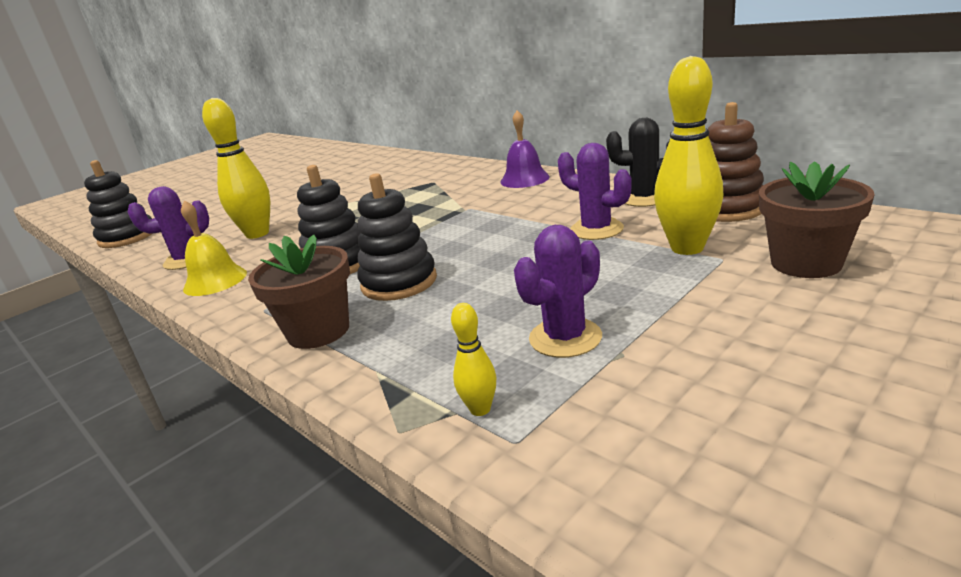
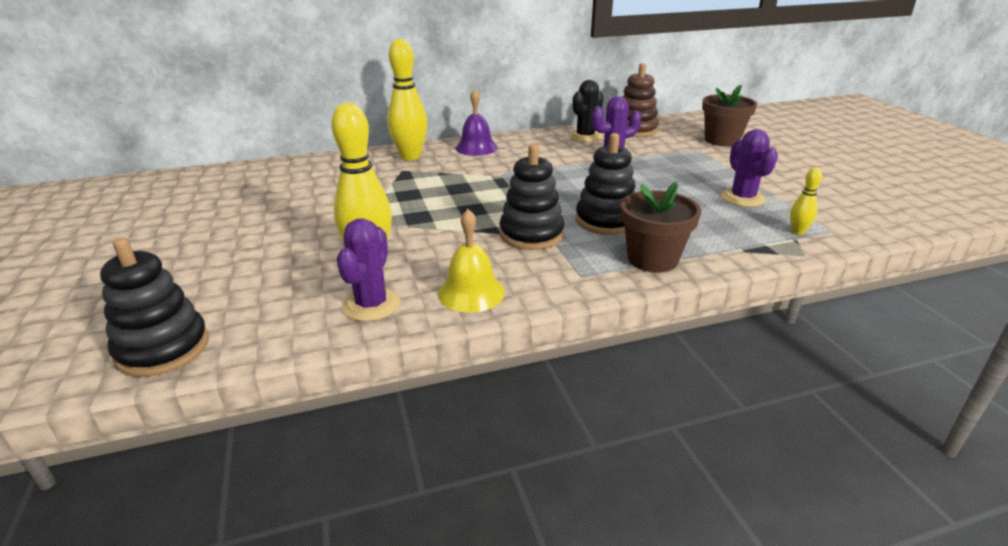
camera: 65 degrees left, 5 degrees up
yellow bowling pin [654,56,723,255] -> yellow bowling pin moved to [387,39,428,160]

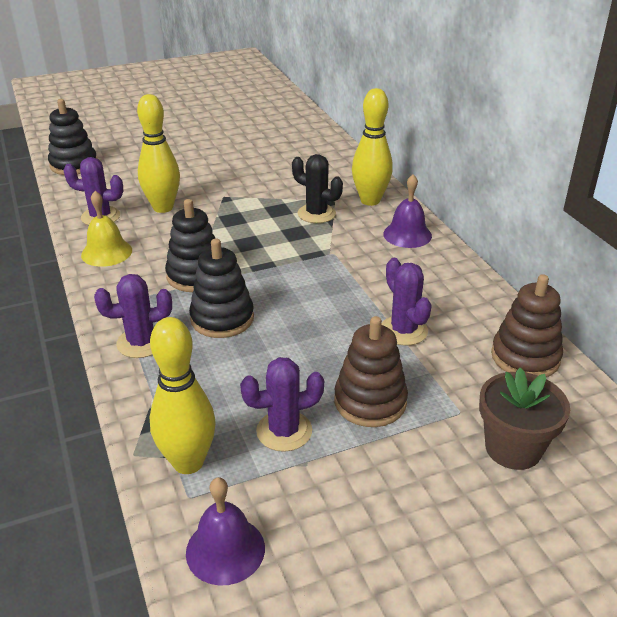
camera: 85 degrees right, 5 degrees up
black cactus [569,80,603,142] -> black cactus moved to [292,154,343,223]
brown flower pot [621,181,701,272] -> purple cactus [94,274,172,358]
yellow bowling pin [790,167,822,235] -> yellow bowling pin [150,317,216,474], size x2.13
none -> purple bell [186,477,265,586]
none -> brown stacking toy [334,316,408,427]

